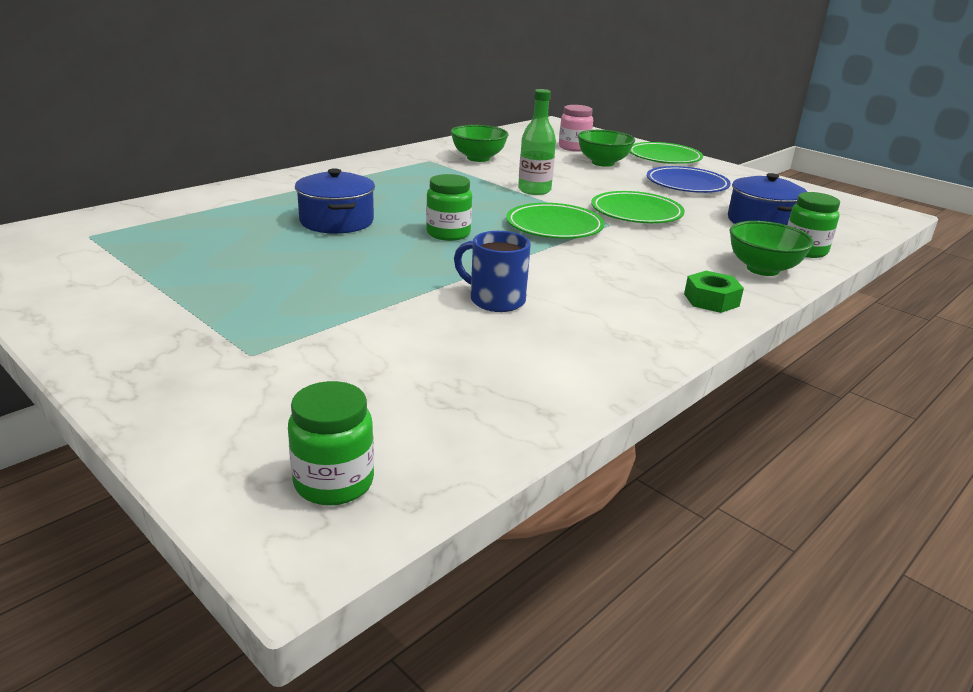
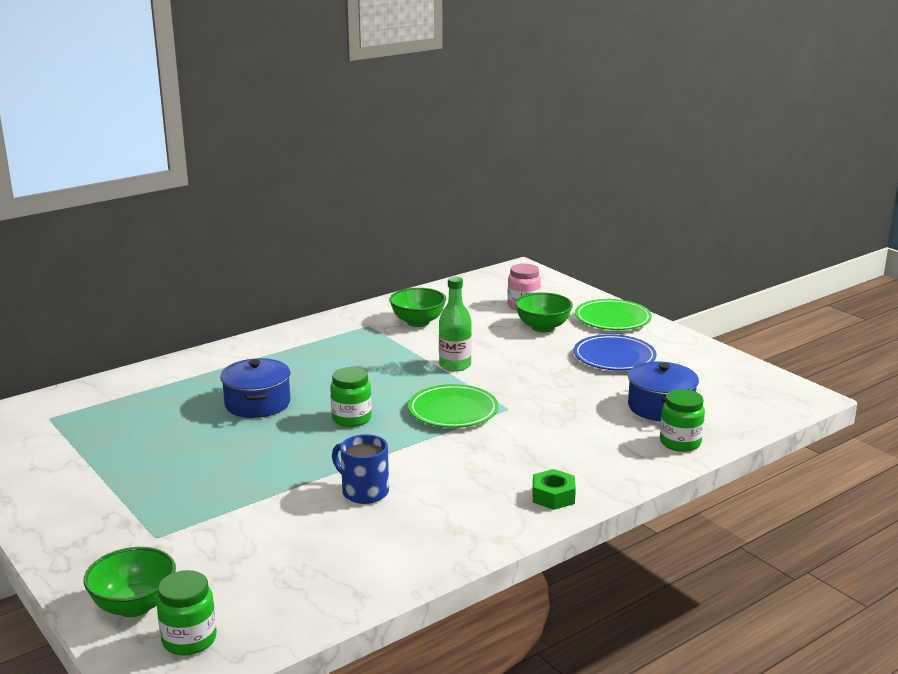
camera: 10 degrees right, 5 degrees down
green plate [591,191,685,223] -> none
green bowl [730,221,814,276] -> green bowl moved to [84,547,176,617]

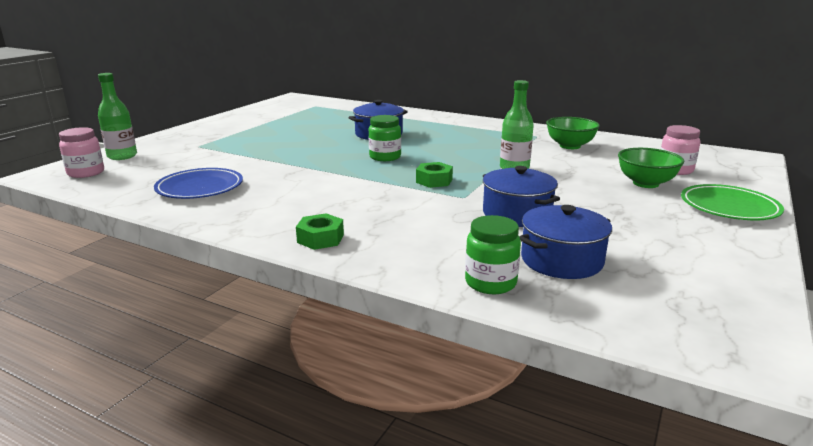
camera: 65 degrees right, 0 degrees up
green bowl [84,547,176,617] -> green bottle [98,73,137,160]
green jar [156,570,217,655] -> pink jar [59,127,104,178]
blue mug [332,434,389,504] -> none
green plate [408,384,498,428] -> green nut [416,162,453,188]
blue plate [574,334,656,371] -> blue plate moved to [154,168,243,199]
none -> blue pot [483,166,560,227]

